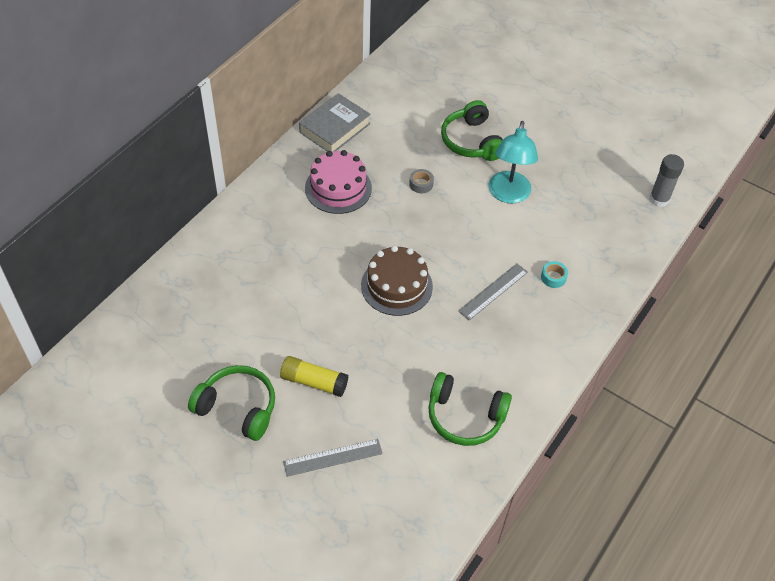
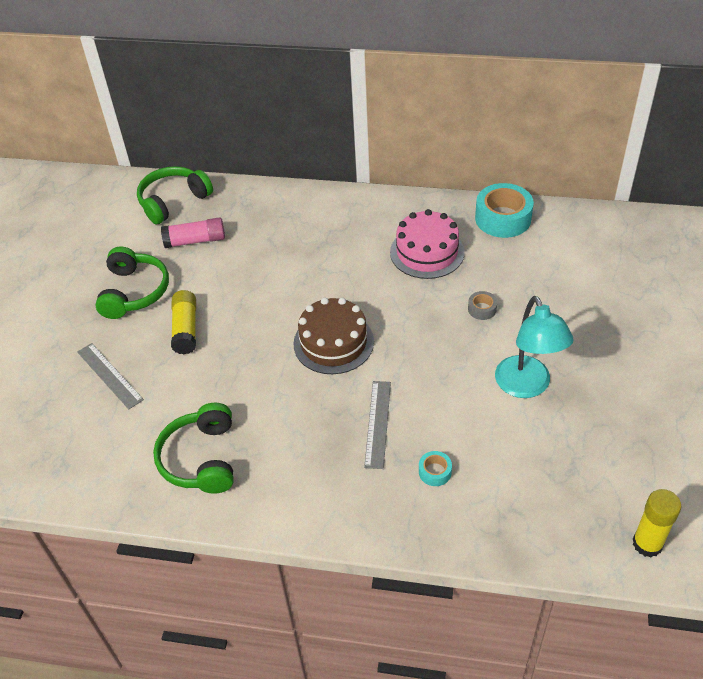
camera: 70 degrees right, 5 degrees down
grey book [299,93,371,152] -> turquoise tape [475,183,534,238]
green headphones [441,100,503,161] -> green headphones moved to [137,166,213,224]
grey ruler [458,264,528,321] -> grey ruler turned 75 degrees clockwise [364,381,391,469]
turquoise lamp [489,121,538,203] -> turquoise lamp turned 90 degrees counterclockwise [495,296,574,398]
grey glue stick [649,154,684,207] -> yellow glue stick [632,489,682,557]
none -> pink glue stick [161,217,225,248]

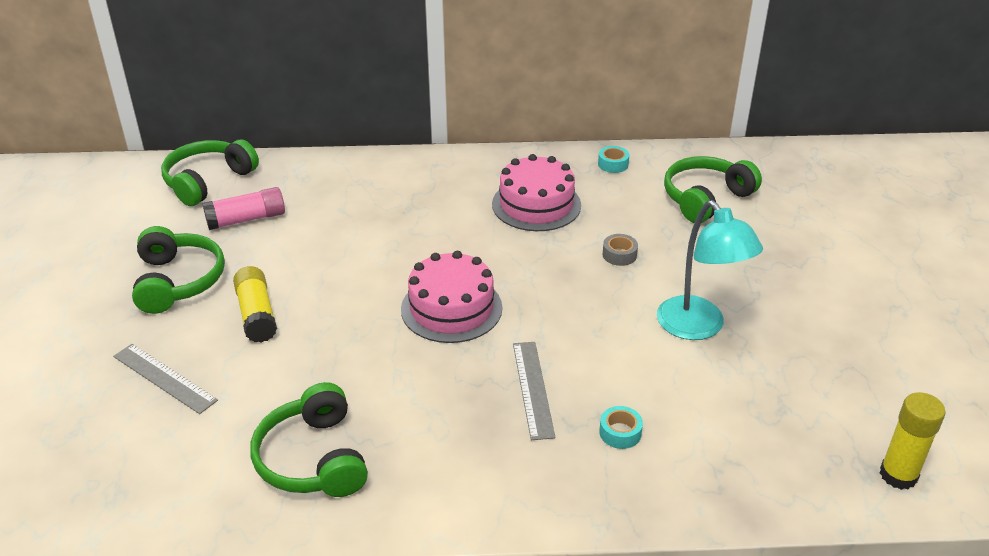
camera: 15 degrees left, 10 degrees down
brown cake [294,298,374,374] -> pink cake [401,251,502,343]
turquoise tape [475,183,534,238] -> turquoise tape [598,146,629,173], size x0.47
none -> green headphones [664,156,762,223]

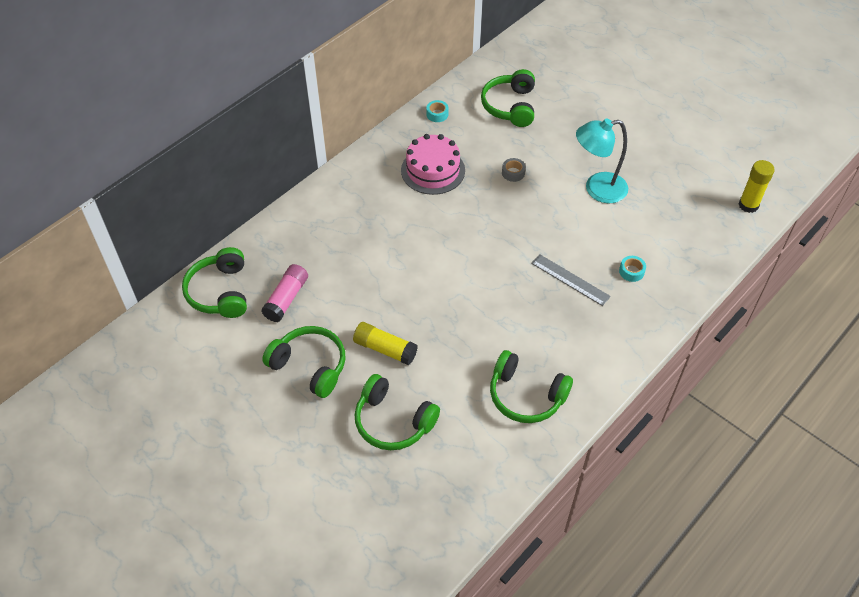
camera: 45 degrees left, 15 degrees up
grey ruler [113,344,218,414] -> green headphones [355,374,440,450]
pink cake [401,251,502,343] -> none
turquoise lamp [657,200,763,340] -> turquoise lamp turned 150 degrees clockwise [576,118,628,203]

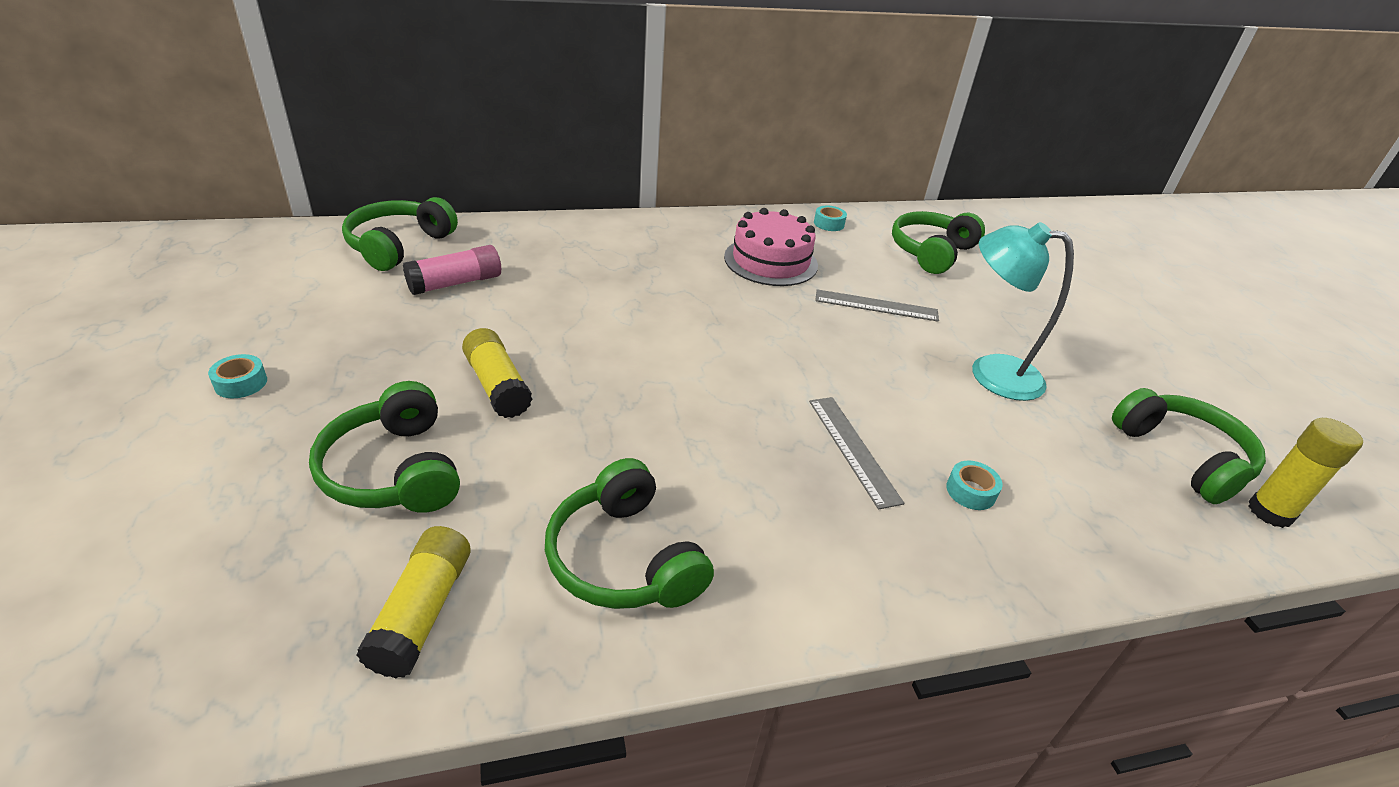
camera: 30 degrees right, 15 degrees down
green headphones [262,326,345,398] -> green headphones moved to [1112,388,1266,504]
grey tape [502,158,526,182] -> grey ruler [815,289,939,322]
none -> turquoise tape [208,354,267,398]
none -> yellow glue stick [356,526,471,678]

